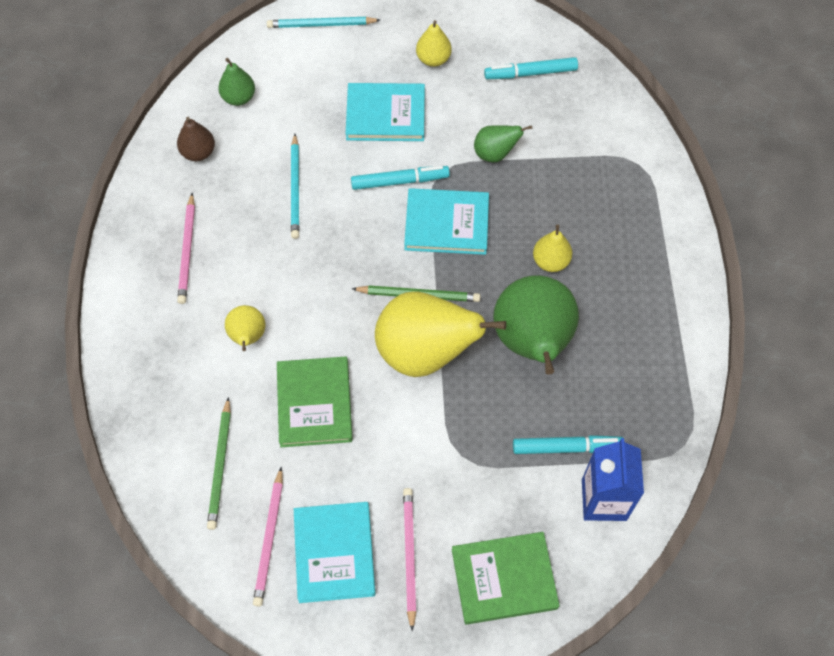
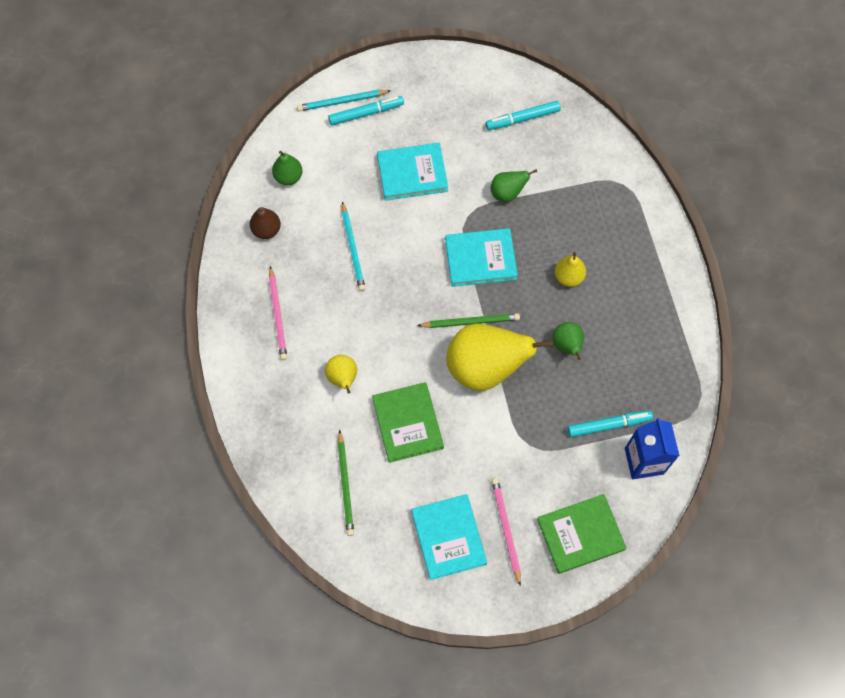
camera: 10 degrees left, 5 degrees up
pink pencil [253,467,283,606] -> none
turquoise marker [351,166,450,190] -> turquoise marker moved to [328,96,404,126]
yellow pear [416,20,451,67] -> none
green pear [493,275,579,375] -> green pear [552,322,584,360], size x0.48

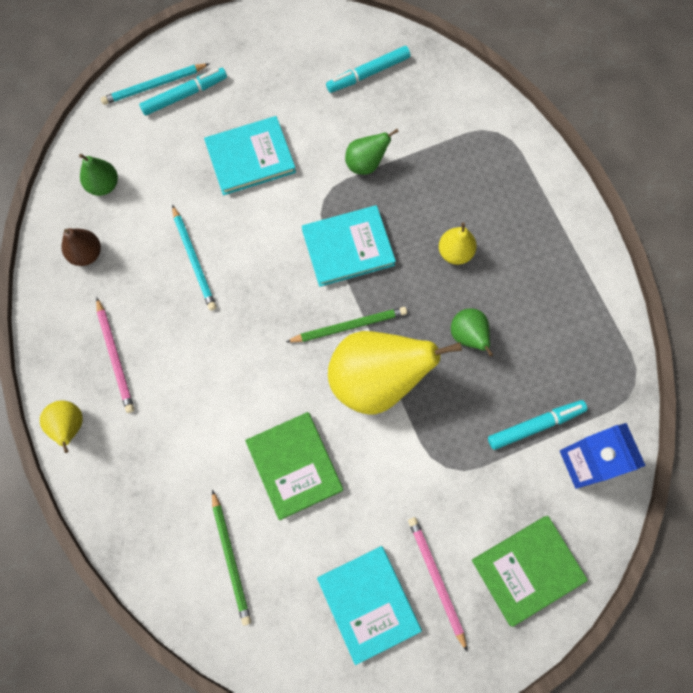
camera: 10 degrees left, 5 degrees up
yellow pear [325,355,357,394] -> yellow pear moved to [40,400,83,453]

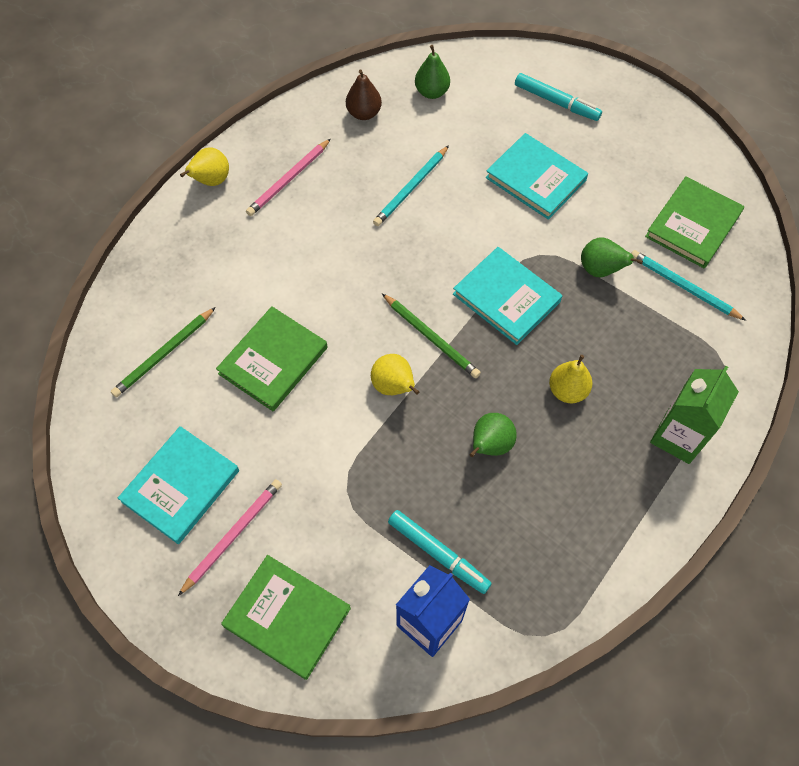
camera: 60 degrees right, 10 degrees down
turquoise pencil [101,63,209,105] -> turquoise pencil moved to [631,250,746,321]
turquoise marker [326,46,410,93] -> green book [645,177,744,268]
yellow pear [328,331,462,415] -> yellow pear [371,354,419,395], size x0.48
none -> green carton [650,366,739,464]

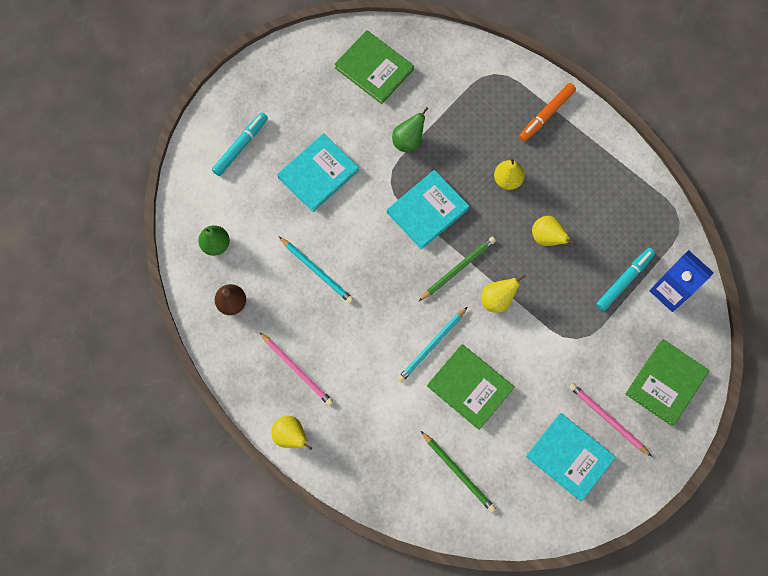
camera: 85 degrees left, 10 degrees up
green pear [470,413,517,457] -> yellow pear [532,216,576,246]
turquoise pencil [631,250,746,321] -> turquoise pencil moved to [397,306,468,383]
green carton [650,366,739,464] -> orange marker [519,83,576,141]

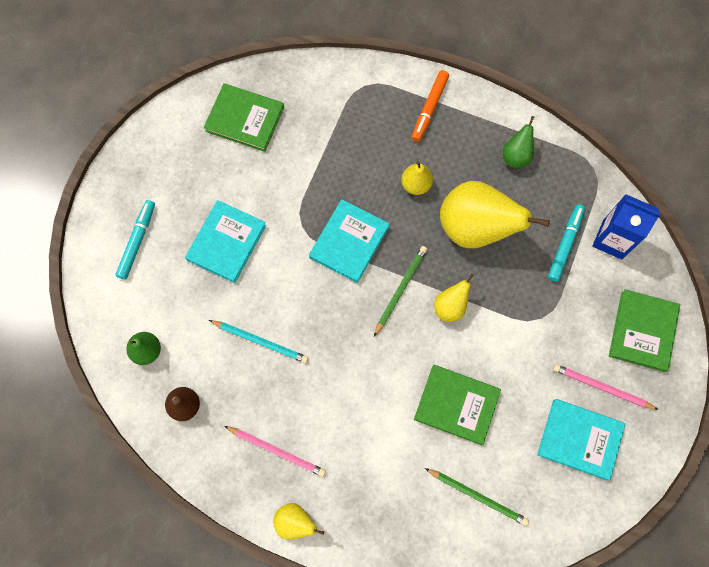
camera: 20 degrees left, 0 degrees up
green pear [392,107,429,152] -> green pear moved to [503,116,534,169]
turquoise pencil [397,306,468,383] -> none
yellow pear [532,216,576,246] -> yellow pear [440,181,550,249], size x2.07

